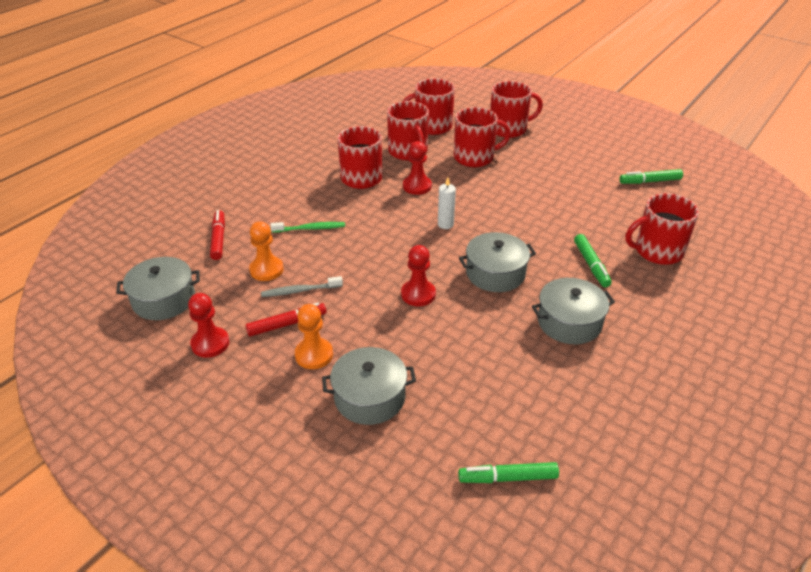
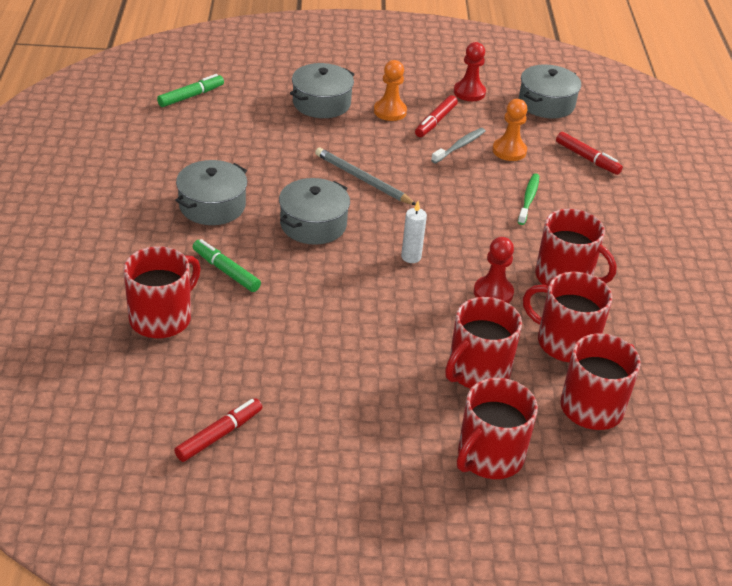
camera: 140 degrees right, 0 degrees up
green toothbrush [271,222,345,233] -> green toothbrush turned 150 degrees clockwise [518,173,539,225]
red pawn [401,245,436,306] -> grey pencil [315,148,416,205]
green marker [620,169,683,184] -> red marker [174,398,262,462]

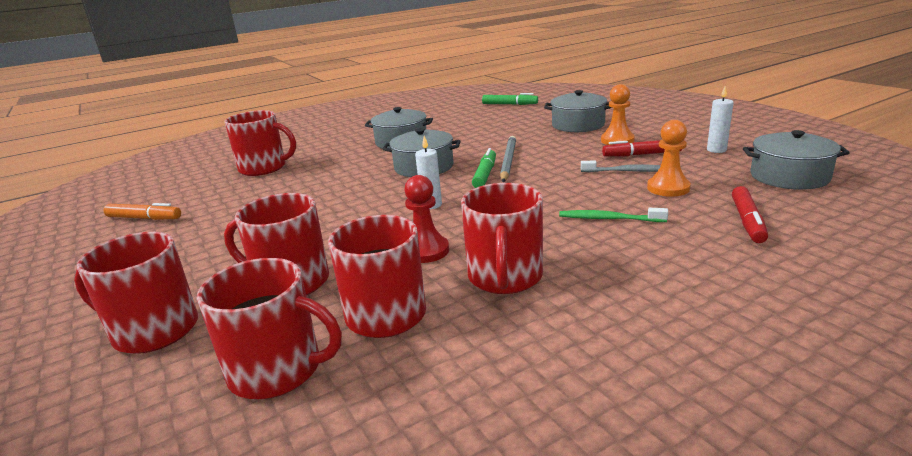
camera: 65 degrees right, 15 degrees down
red marker [174,398,262,462] -> orange marker [103,203,181,220]
green marker [193,239,261,292] -> green marker moved to [472,148,496,188]
red pawn [454,42,486,101] -> white candle [707,86,734,153]
green toothbrush [518,173,539,225] -> green toothbrush turned 150 degrees counterclockwise [559,208,668,222]

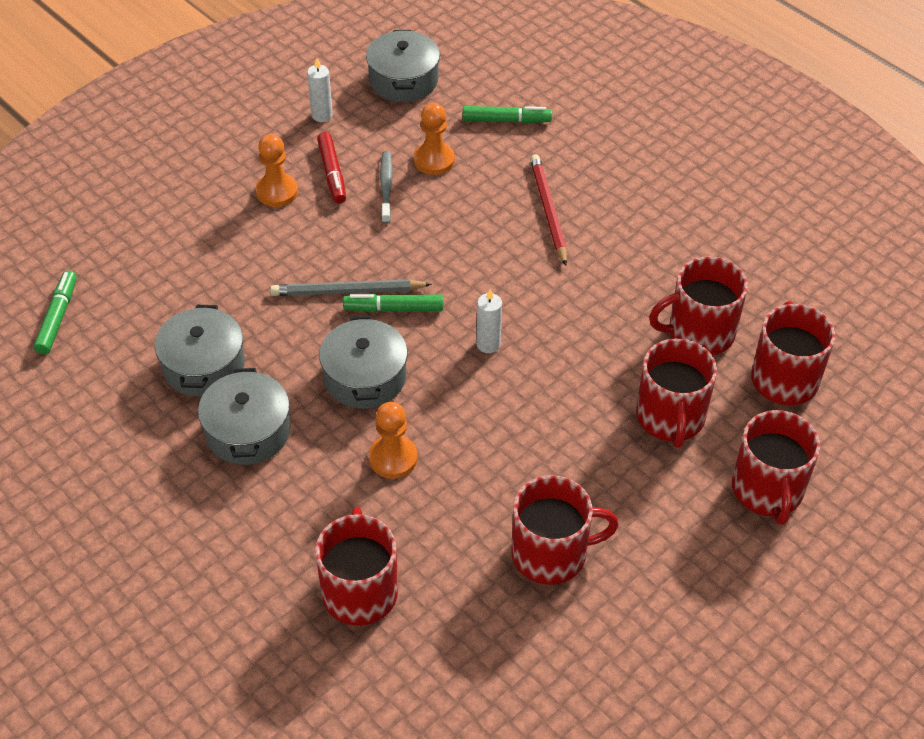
camera: 105 degrees left, 25 degrees up
orange marker [103,203,181,220] -> none
red pawn [404,175,449,263] -> none
red mug [461,183,543,294] -> red mug moved to [511,476,619,585]
grey pot [544,90,612,132] -> grey pot moved to [155,305,245,397]
green toothbrush [559,208,668,222] -> none
red marker [732,186,768,243] -> green marker [463,106,552,123]
none -> orange pawn [369,402,418,479]
none -> red pencil [530,154,567,266]

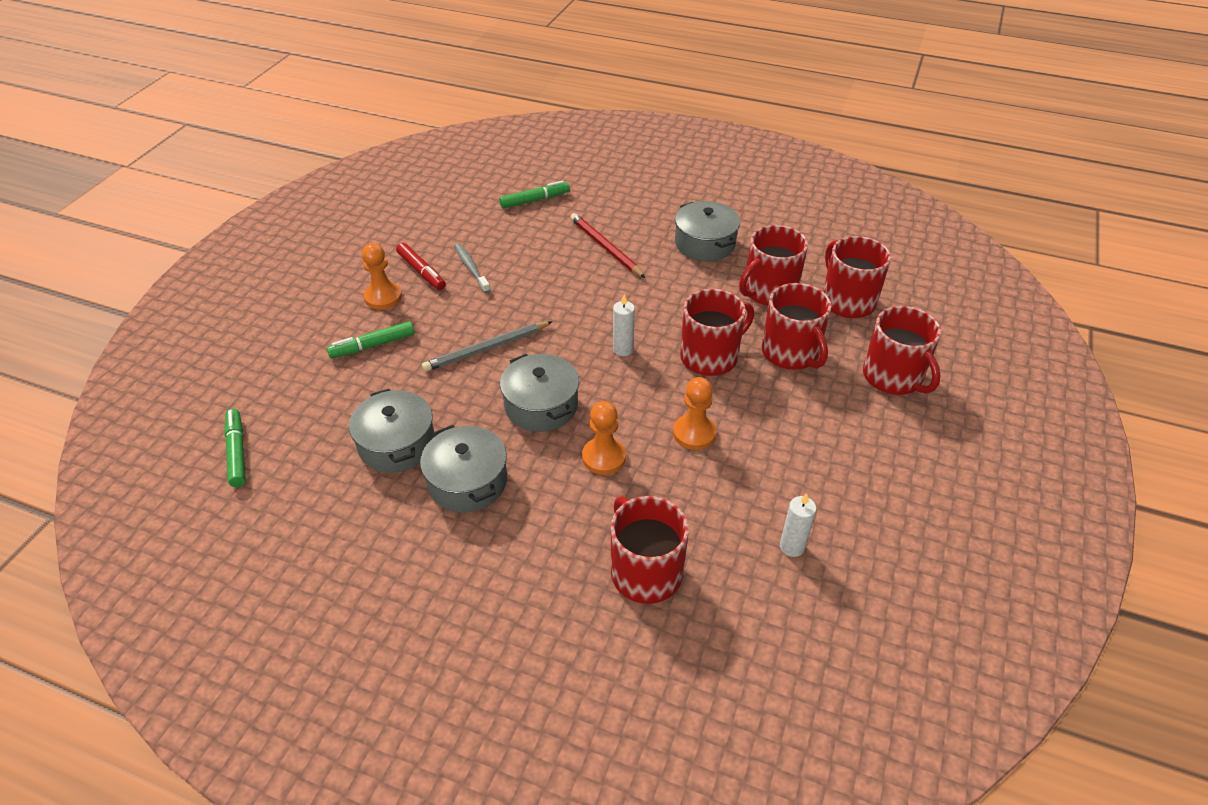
camera: 25 degrees left, 5 degrees down
white candle [307,58,333,122] -> white candle moved to [780,493,816,557]
green marker [343,294,443,312] -> green marker moved to [327,321,415,358]
grey pot [366,30,440,102] -> grey pot moved to [675,201,740,261]
orange pawn [414,103,455,175] -> orange pawn moved to [673,377,716,450]
red mug [511,476,619,585] -> red mug moved to [680,289,754,376]

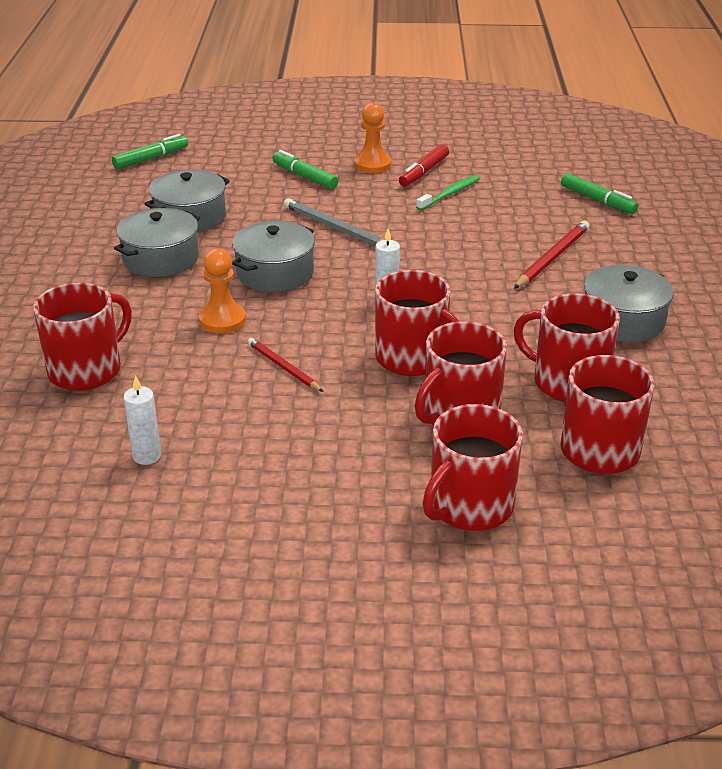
camera: 70 degrees right, 10 degrees down
grey toothbrush [454,243,490,293] -> green toothbrush [416,175,480,211]
orange pawn [673,377,716,450] -> red pencil [248,338,324,392]

